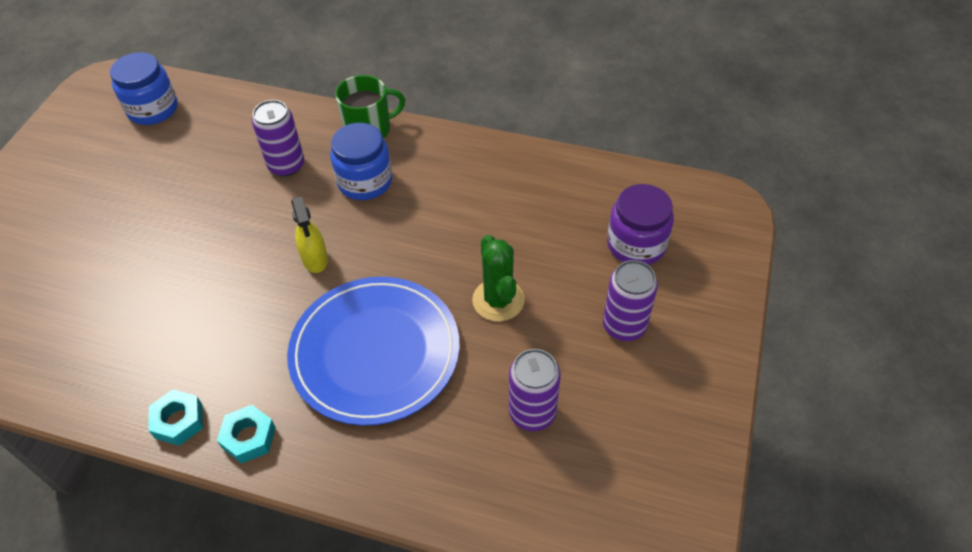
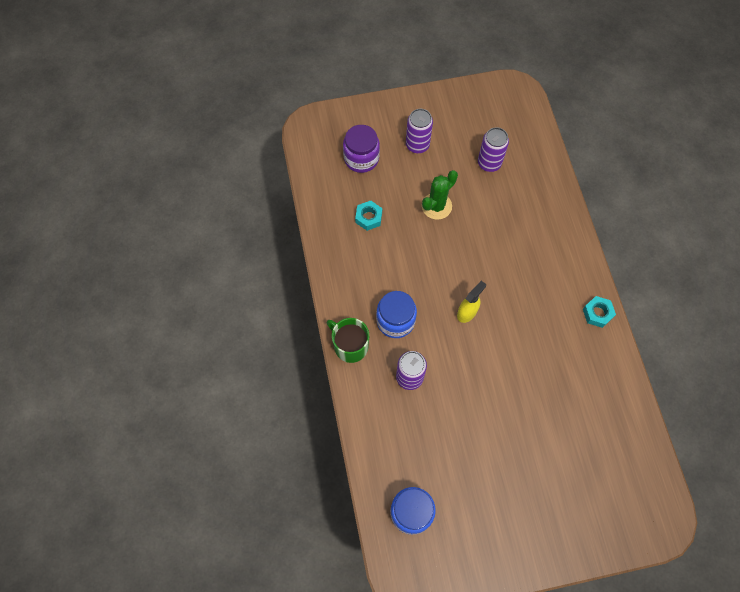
camera: 120 degrees left, 15 degrees up
turquoise nut [217,405,276,464] -> turquoise nut moved to [355,201,382,231]
blue plate [287,277,460,426] -> none

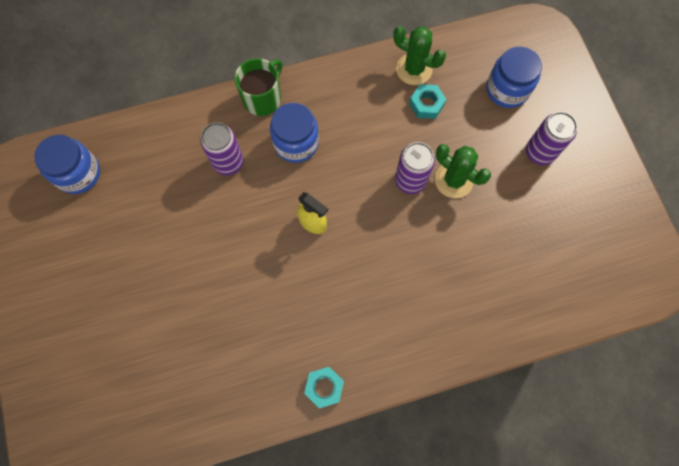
camera: 85 degrees right, 5 degrees up
purple jar [343,125,380,173] -> blue jar [486,47,542,108]
purple can [478,127,509,172] -> purple can moved to [395,142,435,194]
none -> green cactus [393,26,446,85]

